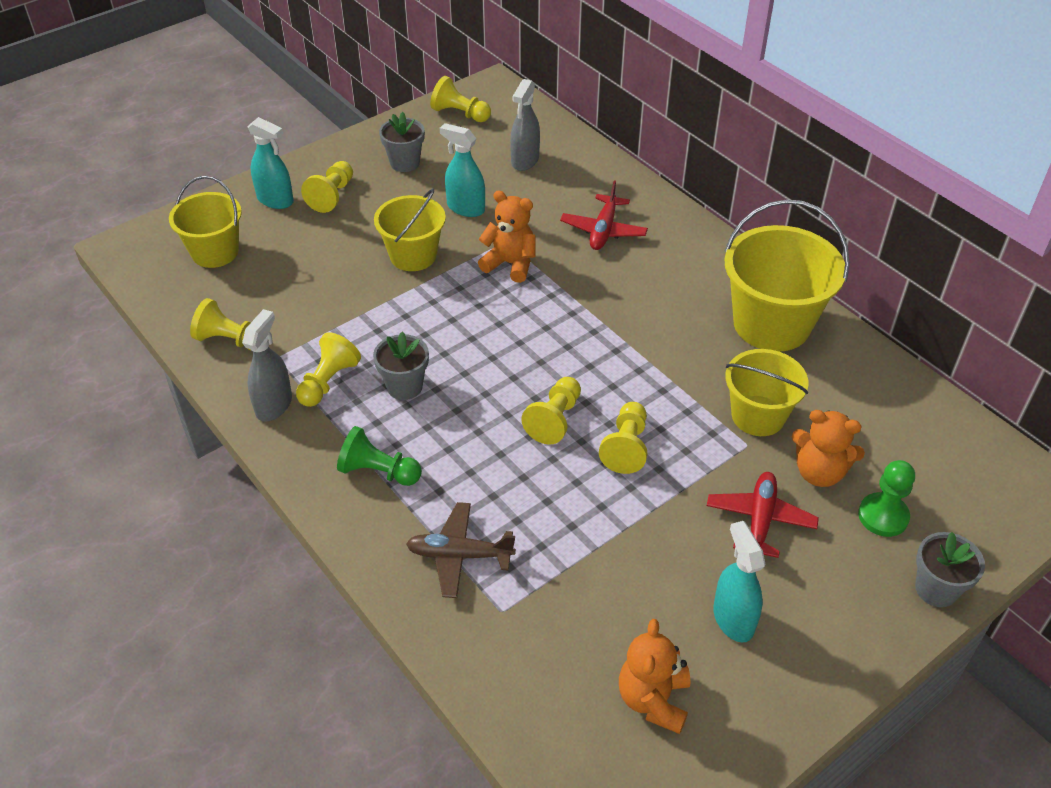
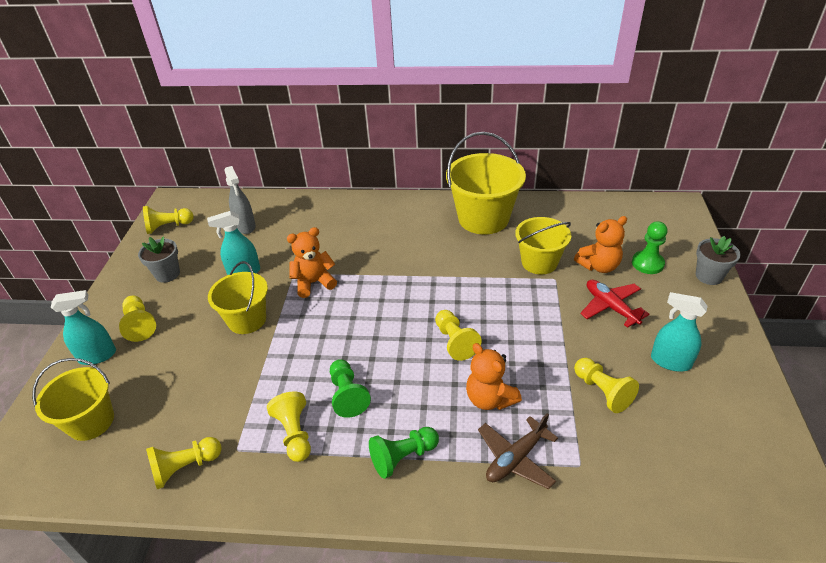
camera: 45 degrees left, 5 degrees down
grey spray bottle [242,309,292,422] -> none
grey flower pot [373,331,429,400] -> green pawn [330,359,371,418]
red plane [560,180,648,250] -> none
yellow pawn [599,402,647,474] -> yellow pawn moved to [574,358,639,413]
orange teddy bear [619,619,691,734] -> orange teddy bear moved to [466,343,522,410]

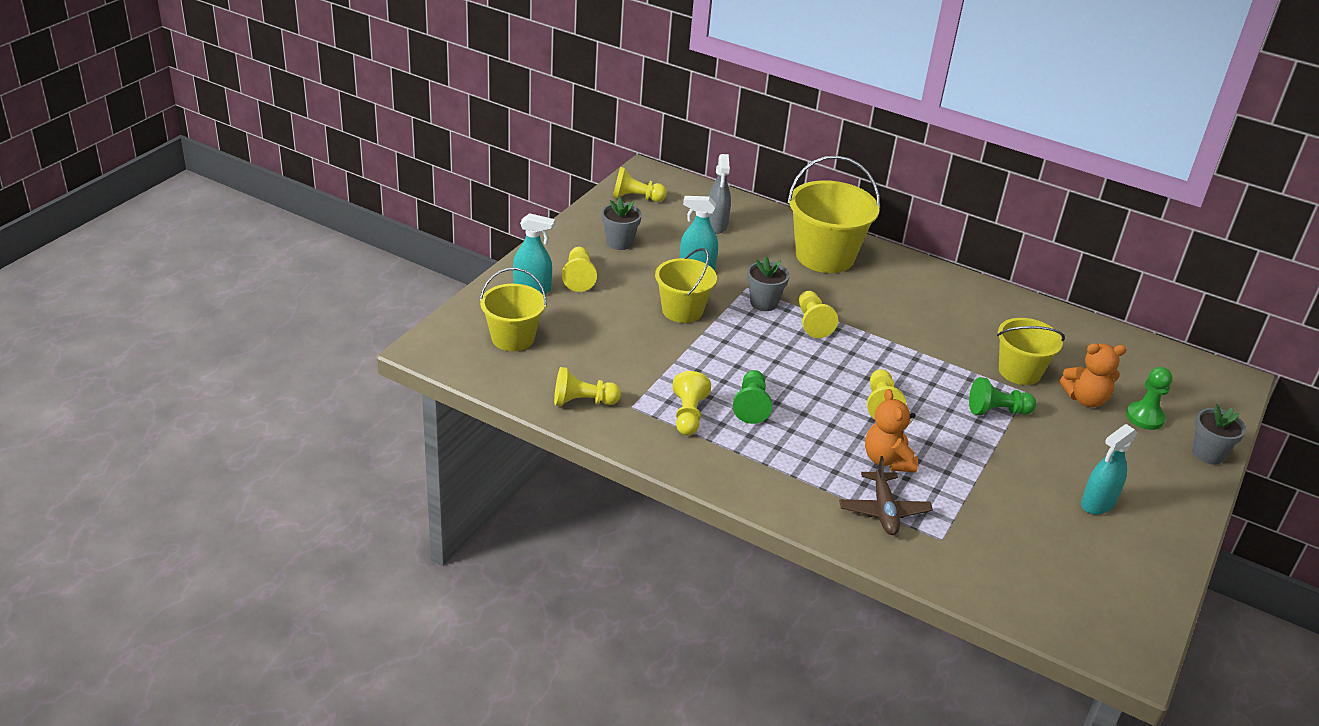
camera: 20 degrees right, 5 degrees down
orange teddy bear [287,227,337,298] -> grey flower pot [747,256,790,311]
green pawn [369,427,439,479] -> green pawn moved to [969,377,1037,415]
yellow bucket [446,132,526,234] -> yellow bucket moved to [788,155,880,273]
brown plane [478,413,558,489] -> brown plane turned 75 degrees counterclockwise [839,456,933,535]
yellow pawn [574,358,639,413] -> yellow pawn moved to [799,291,838,338]
red plane [580,280,650,328] -> none
turquoise spray bottle [651,292,707,372] -> turquoise spray bottle turned 90 degrees counterclockwise [1081,424,1137,515]

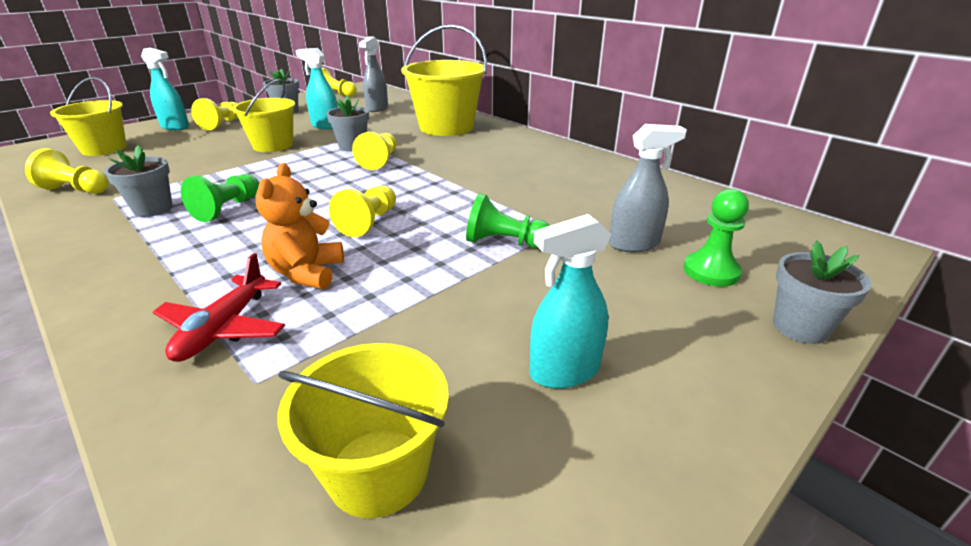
camera: 20 degrees right, 5 degrees down
yellow pawn [672,371,711,436] -> grey flower pot [104,146,173,217]
brown plane [839,456,933,535] -> red plane [153,253,285,362]
yellow bucket [997,318,1065,385] -> yellow bucket moved to [278,343,449,518]
orange teddy bear [1060,343,1126,407] -> grey spray bottle [609,124,687,252]

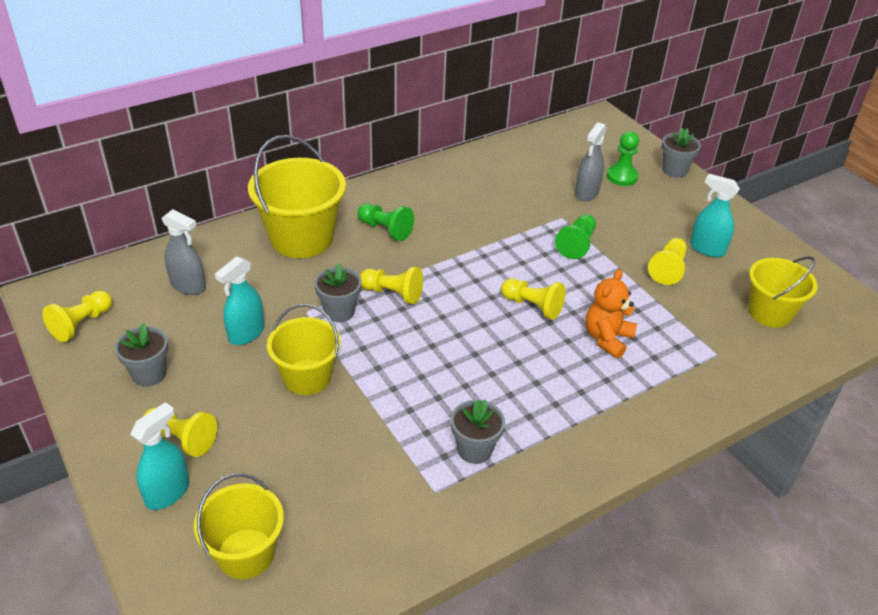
camera: 80 degrees left, 10 degrees up
yellow pawn [25,148,109,194] -> yellow pawn moved to [648,238,687,285]
red plane [153,253,285,362] -> none
green pawn [181,174,259,222] -> green pawn moved to [358,204,414,241]
orange teddy bear [255,163,344,289] -> orange teddy bear turned 105 degrees clockwise [586,269,637,359]
turquoise spray bottle [530,214,611,388] -> turquoise spray bottle turned 135 degrees clockwise [690,174,740,257]
grey spray bottle [609,124,687,252] -> grey spray bottle turned 150 degrees counterclockwise [575,122,607,201]

